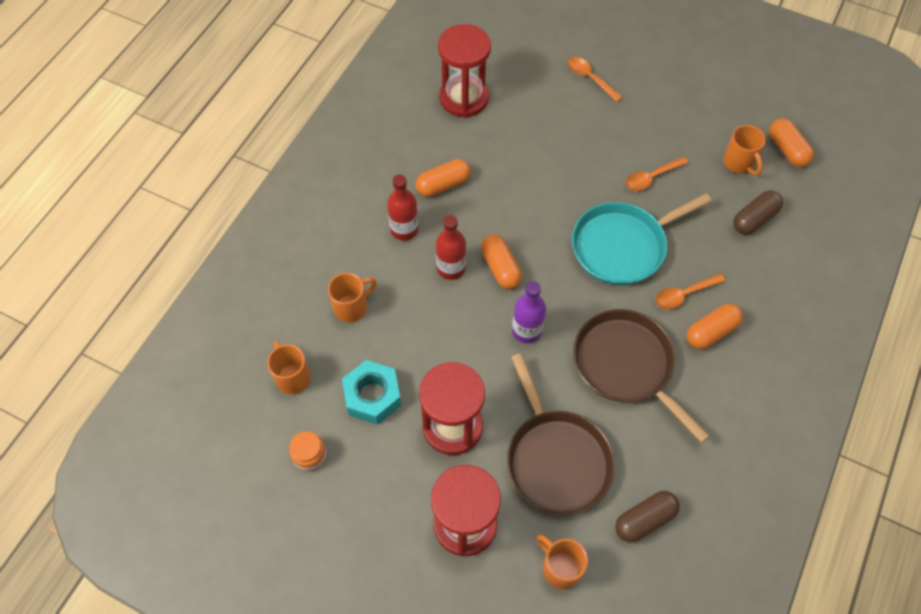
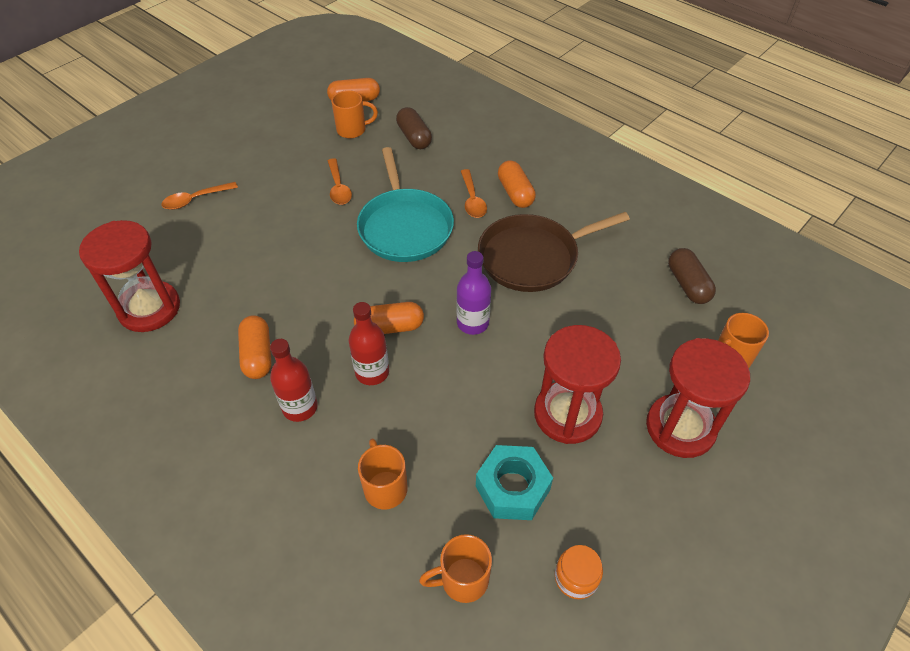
camera: 75 degrees left, 10 degrees down
brown pan [507,353,615,515] -> none

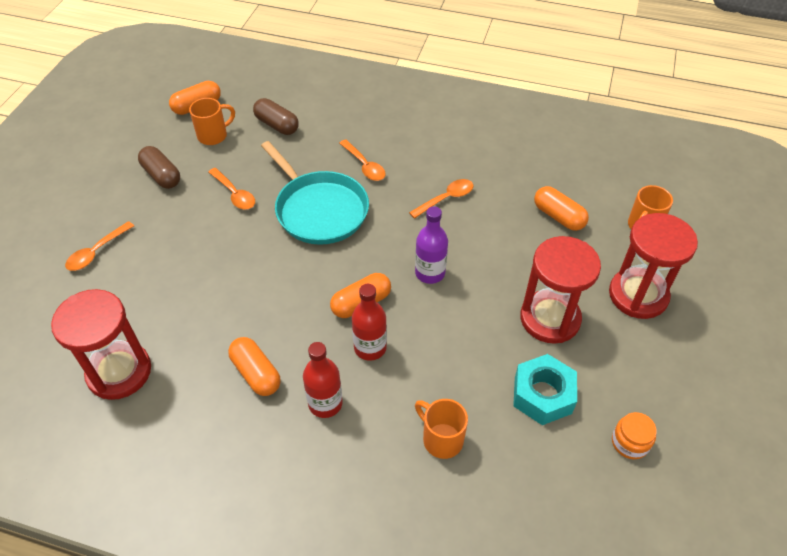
camera: 25 degrees left, 0 degrees up
orange mug [419,534,492,603] -> none
brown pan [478,212,630,292] -> orange spoon [409,179,473,219]
orange capsule [498,160,536,208] -> orange capsule moved to [534,186,589,231]
brown capsule [668,248,716,304] -> brown capsule moved to [138,146,180,189]

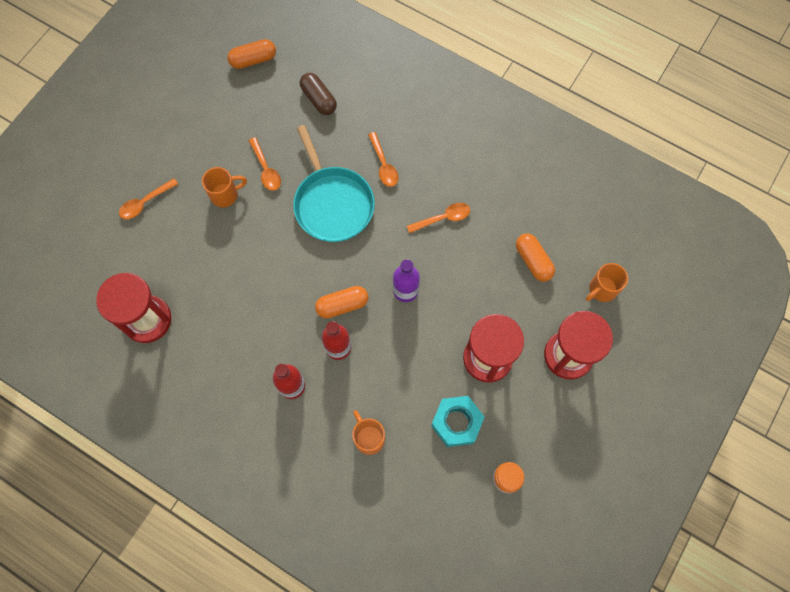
camera: 15 degrees right, 20 degrees up
brown capsule [138,146,180,189] -> none
orange mug [189,98,235,145] -> orange mug moved to [202,167,247,207]
orange capsule [228,337,281,396] -> none

